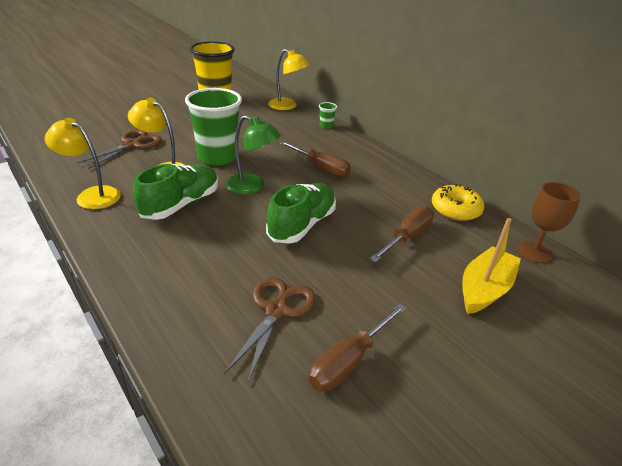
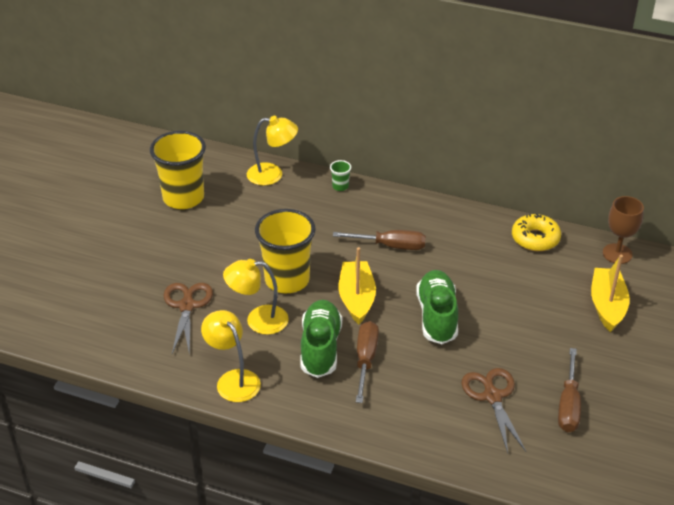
camera: 30 degrees left, 5 degrees up
yellow lamp [45,118,121,209] -> yellow lamp turned 60 degrees clockwise [201,310,261,402]
green cup [185,88,242,166] -> yellow cup [255,209,316,293]
green lamp [226,115,281,195] -> yellow boat [339,247,376,324]
brown screwdriver [370,206,434,262] -> brown screwdriver moved to [356,321,379,403]

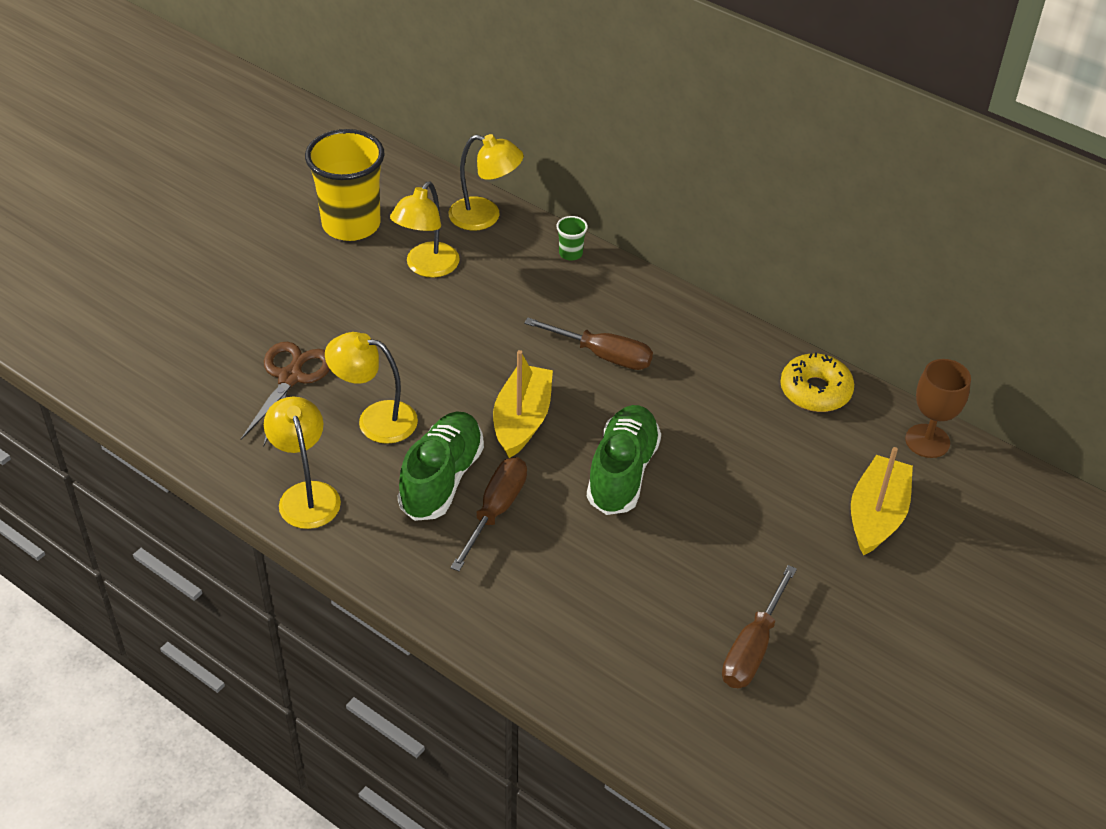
camera: 15 degrees right, 5 degrees up
yellow cup [255,209,316,293] -> none
brown scissors [461,368,526,453] -> none
none -> yellow lamp [390,182,460,278]

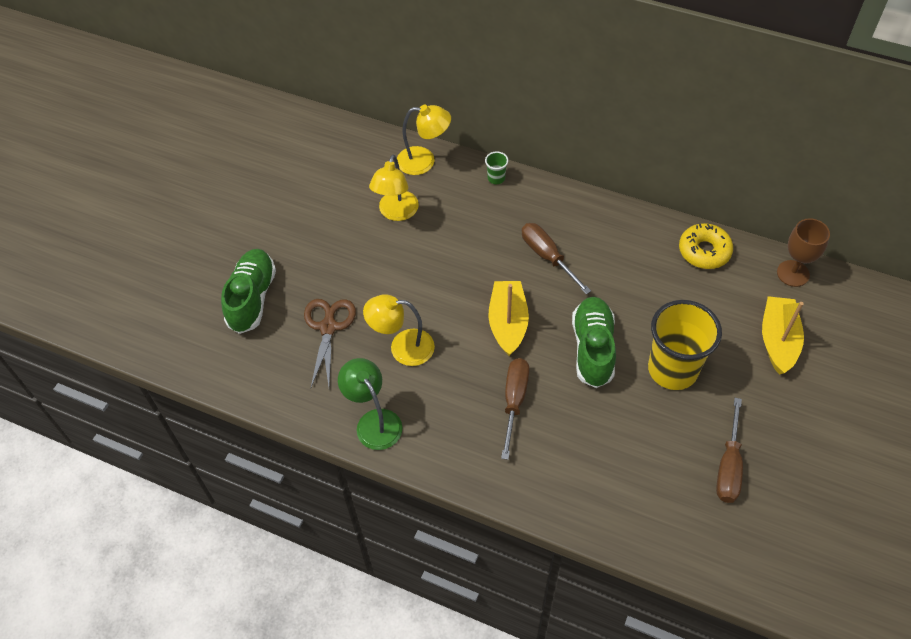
camera: 10 degrees left, 10 degrees up
yellow lamp [264,397,341,529] -> green lamp [338,358,402,450]
yellow cup [305,129,384,241] -> yellow cup moved to [648,300,722,390]
green shoe [398,412,484,521] -> green shoe moved to [221,249,276,334]
brown screwdriver [524,317,653,370] -> brown screwdriver turned 135 degrees counterclockwise [522,223,591,294]

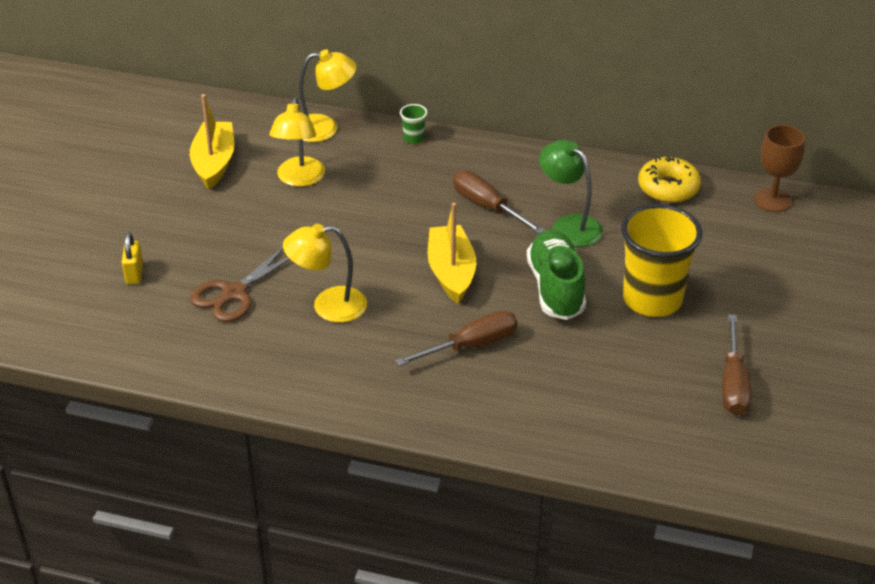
camera: 10 degrees left, 15 degrees down
green shoe [221,249,276,334] -> yellow padlock [121,232,143,284]
brown scissors [304,299,356,387] -> brown scissors turned 135 degrees counterclockwise [190,247,290,322]
green lamp [338,358,402,450] -> green lamp moved to [539,140,603,247]
brown screwdriver [501,358,529,460] -> brown screwdriver turned 60 degrees clockwise [396,311,518,366]
yellow boat [762,296,804,375] -> yellow boat moved to [190,94,234,189]

